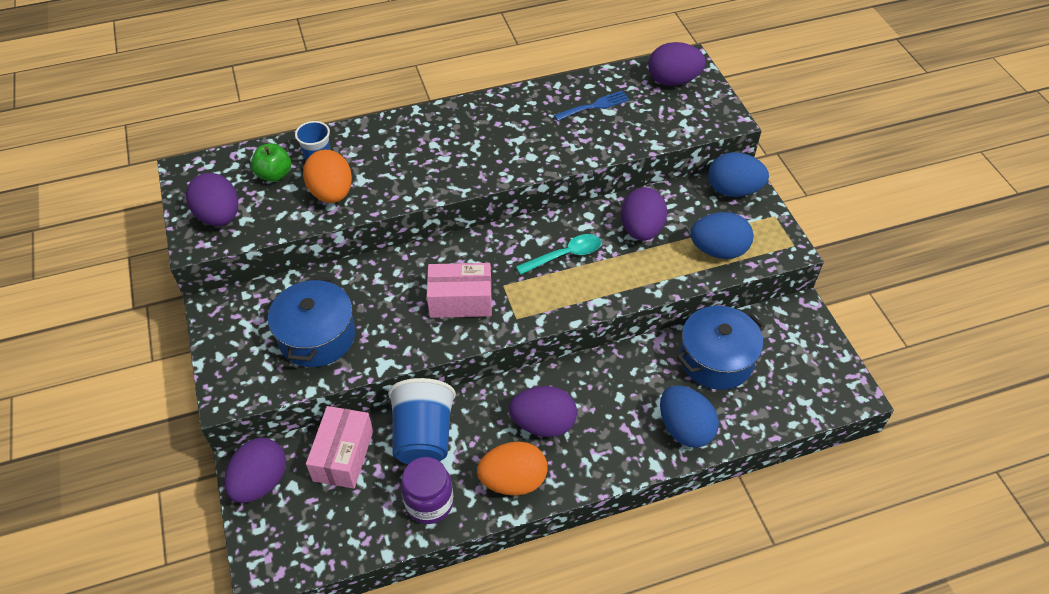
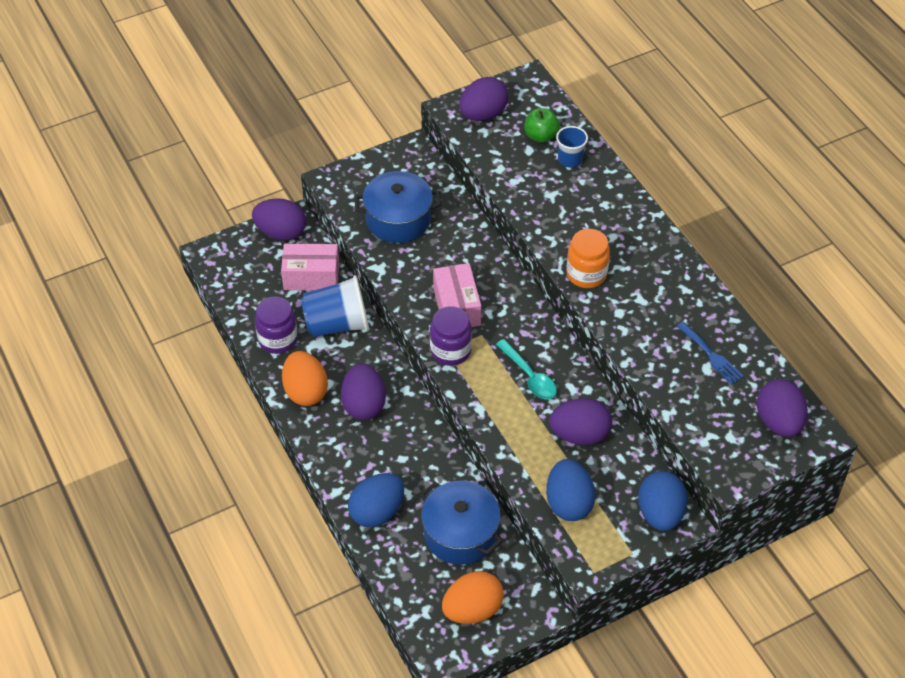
camera: 80 degrees right, 0 degrees up
orange egg [303,149,352,203] -> orange egg moved to [442,571,504,624]
none -> purple jar [430,306,472,366]
none -> orange jar [566,229,610,288]

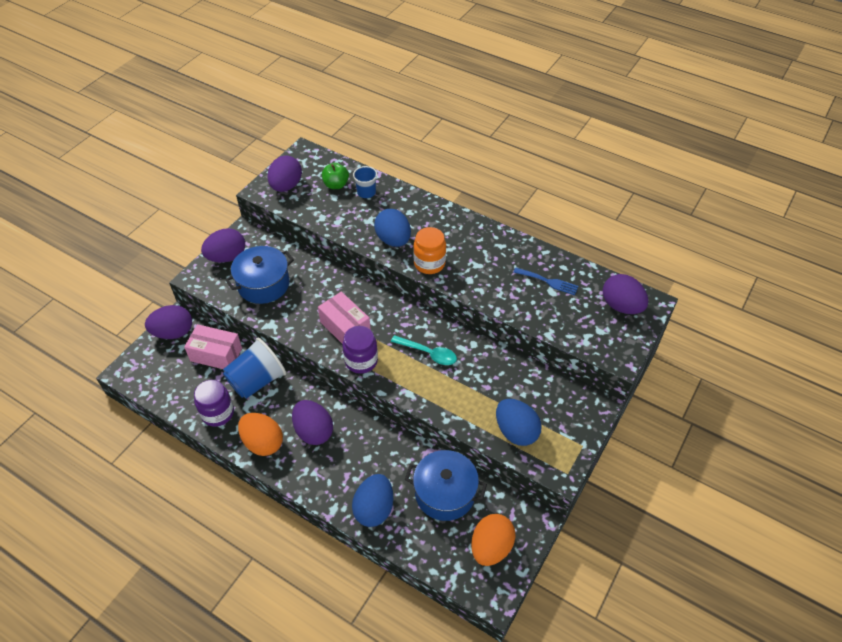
camera: 30 degrees left, 0 degrees up
pink box [281,244,339,290] -> pink box turned 45 degrees clockwise [184,324,242,369]
purple egg [549,398,612,445] -> purple egg moved to [201,228,245,263]
blue egg [638,471,687,531] -> blue egg moved to [374,209,411,247]

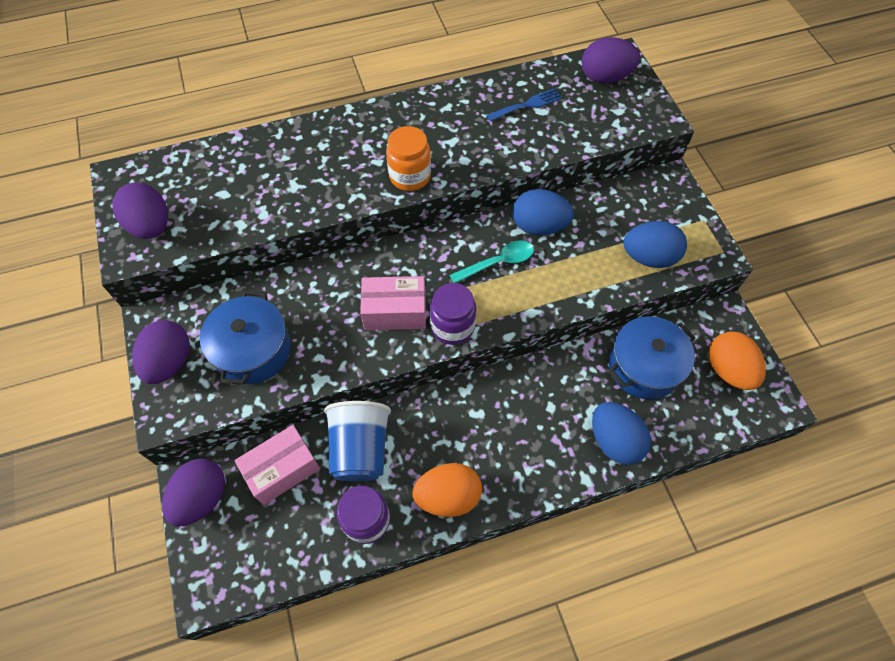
camera: 50 degrees left, 10 degrees up
purple egg [292,400,333,445] -> none
green apple [322,163,349,189] -> none
blue cup [353,166,377,198] -> none
blue egg [374,209,411,247] -> blue egg moved to [512,189,574,235]

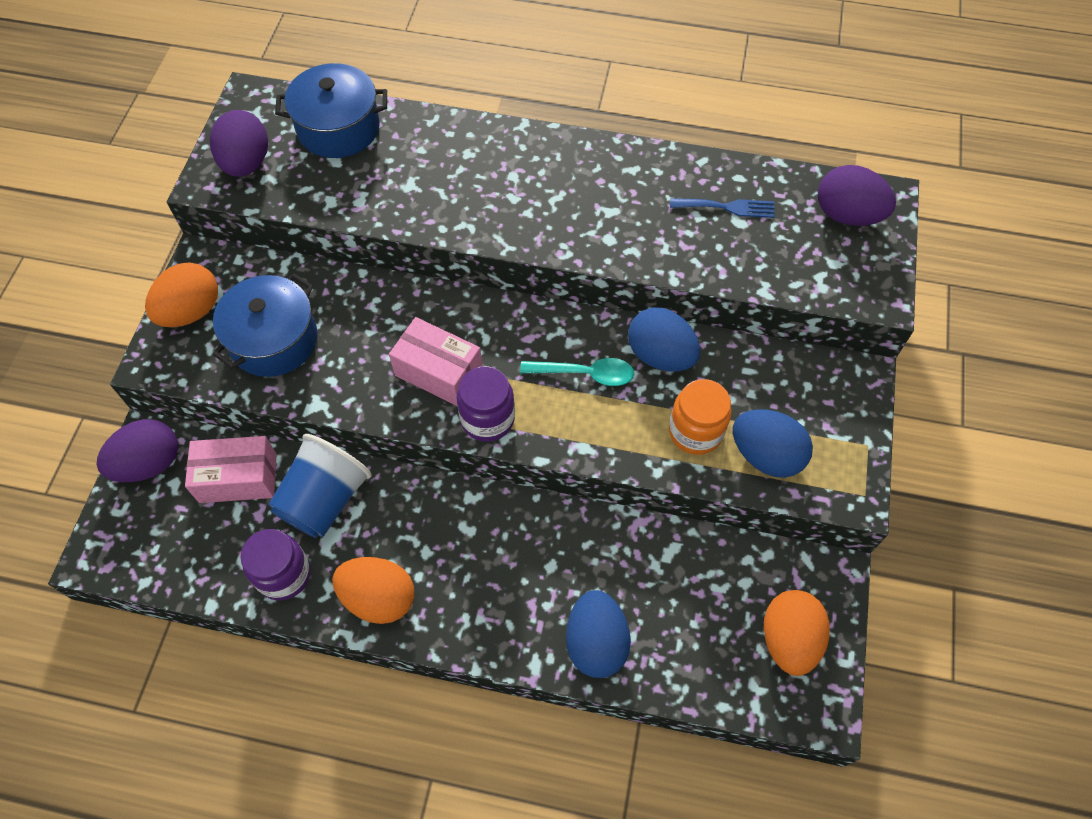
camera: 30 degrees right, 0 degrees up
purple egg [132,320,190,384] -> orange egg [145,262,218,327]
orange jar [386,126,431,191] -> orange jar moved to [669,379,731,455]
blue pot [609,316,696,400] -> blue pot moved to [275,63,387,158]

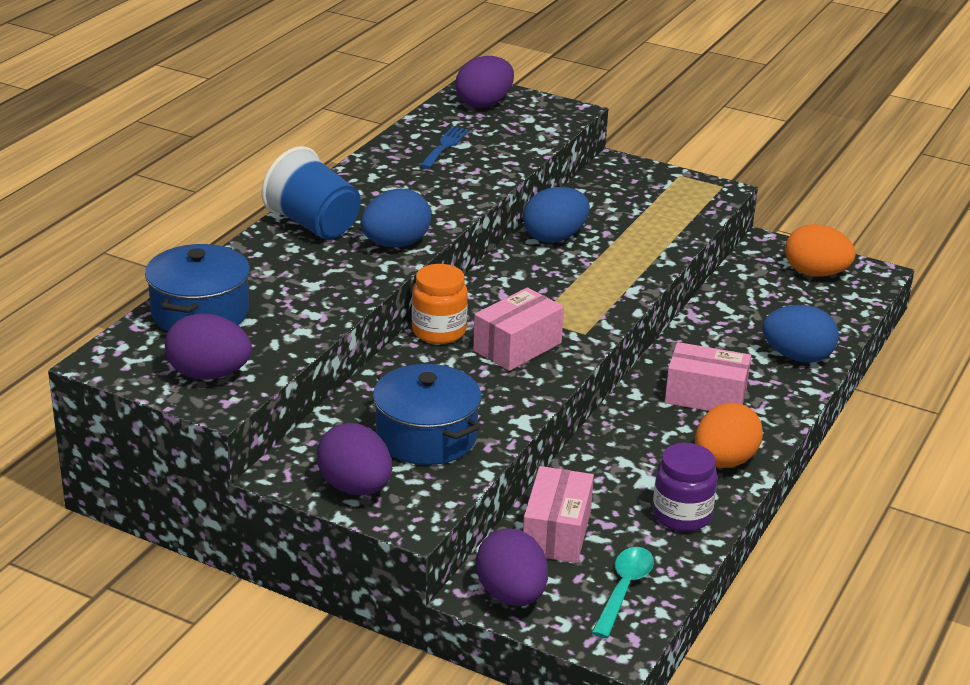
camera: 75 degrees left, 30 degrees down
orange egg [145,262,218,327] -> purple egg [317,423,392,495]
blue cup [268,434,372,538] -> blue cup moved to [262,146,361,240]
purple jar [457,366,515,442] -> none
turquoise spoon [520,358,634,386] -> turquoise spoon moved to [592,547,654,638]
orange jar [669,379,731,455] -> orange jar moved to [412,264,468,344]
blue egg [733,409,813,478] -> blue egg moved to [361,189,431,247]
none -> pink box [665,342,751,411]

